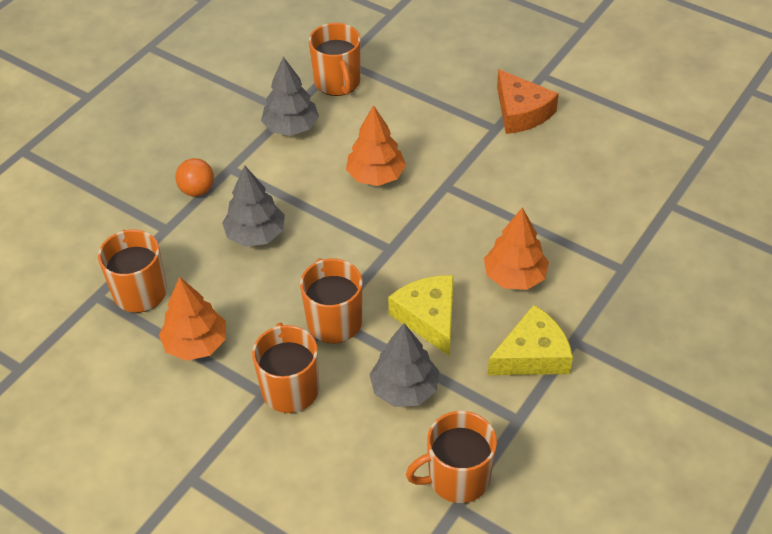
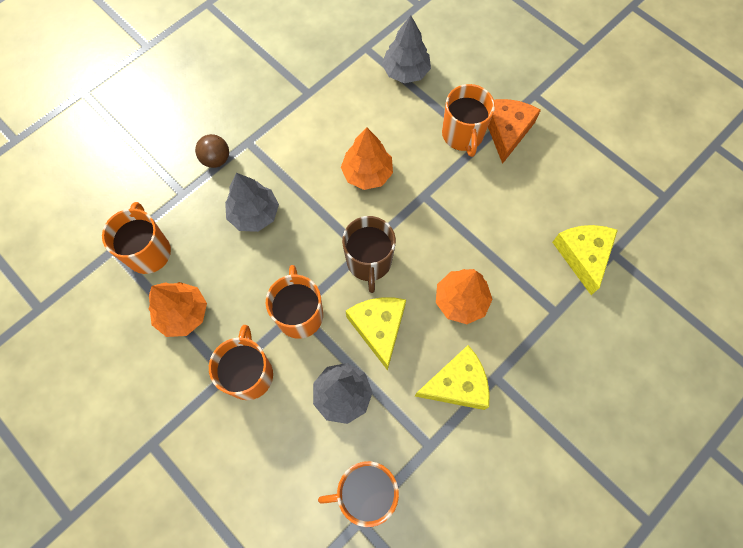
camera: 10 degrees right, 20 degrees up
orange ball [176,158,214,197] -> brown ball [195,134,229,168]
grey tree [261,57,319,136] -> grey tree moved to [382,15,431,83]
orange mug [309,23,361,96] -> orange mug moved to [442,84,495,157]
orange cheese [497,69,559,134] -> orange cheese turned 150 degrees counterclockwise [488,99,541,164]
none -> brown mug [342,216,396,293]
none -> yellow cheese [552,225,618,295]

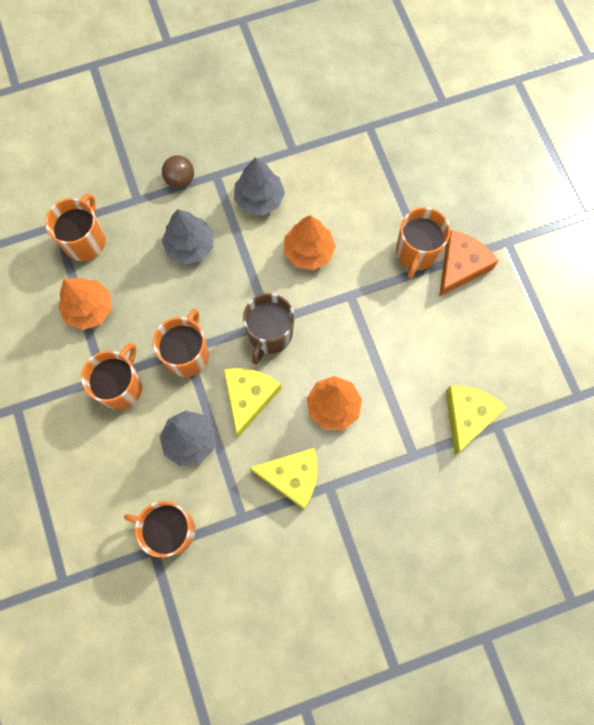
camera: 25 degrees right, 5 degrees up
grey tree [382,15,431,83] -> grey tree moved to [234,157,285,216]

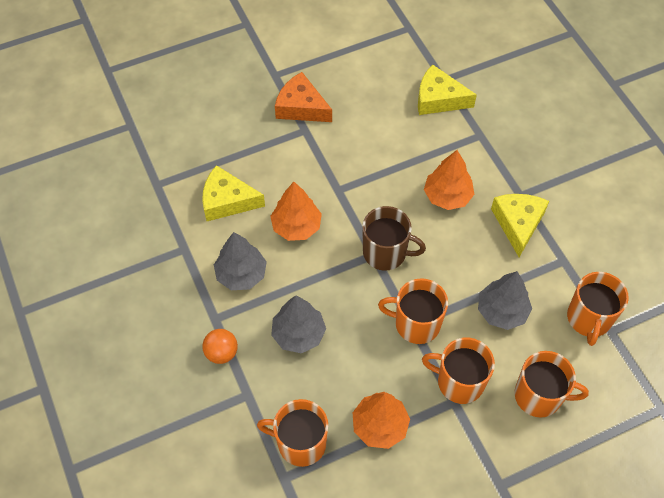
camera: 95 degrees left, 15 degrees down
brown ball [162,155,194,189] -> orange ball [202,329,238,364]
yellow cheese [224,368,281,437] -> yellow cheese moved to [202,165,265,221]
orange mug [396,207,450,279] -> orange mug moved to [515,351,589,418]

